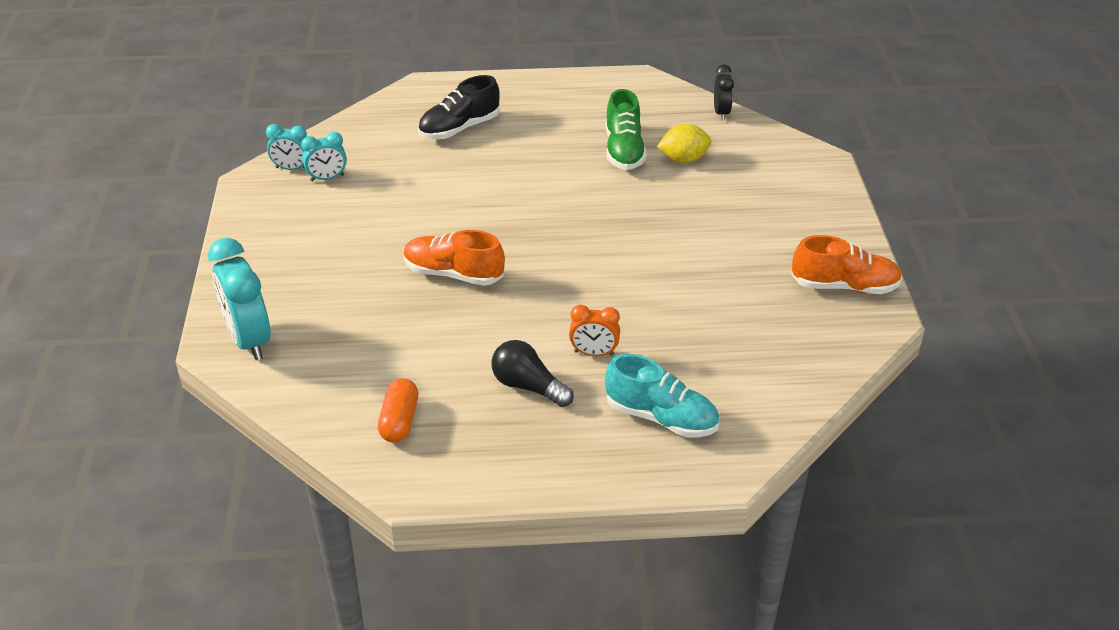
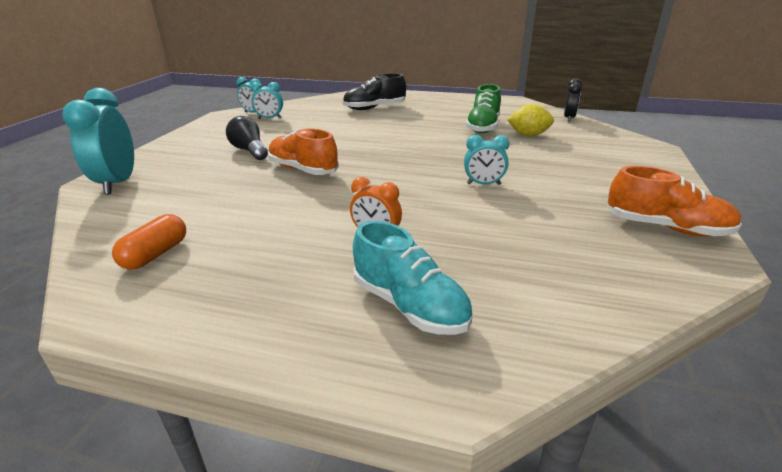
camera: 20 degrees right, 10 degrees down
black light bulb [491,340,574,407] -> black light bulb moved to [226,116,268,160]
none -> turquoise clock [464,135,509,185]

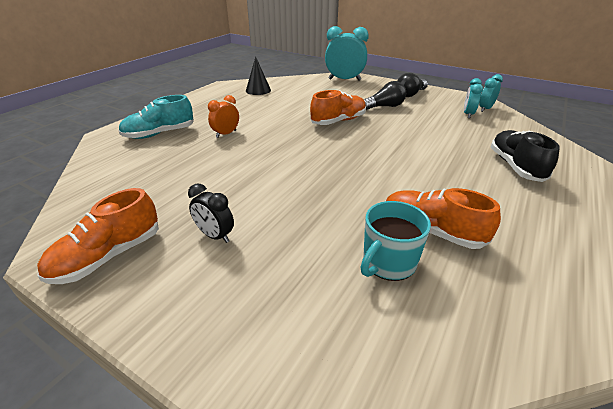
camera: 105 degrees right, 5 degrees up
orange capsule [112,214,186,270] -> black cone [246,56,271,95]
turquoise clock [464,135,509,185] -> none
green shoe [466,84,501,134] -> orange shoe [386,188,501,249]
yellow lemon [507,104,554,136] -> turquoise mug [361,201,431,281]
black clock [564,78,582,122] -> black clock moved to [188,184,234,243]
none -> black light bulb [398,73,428,97]

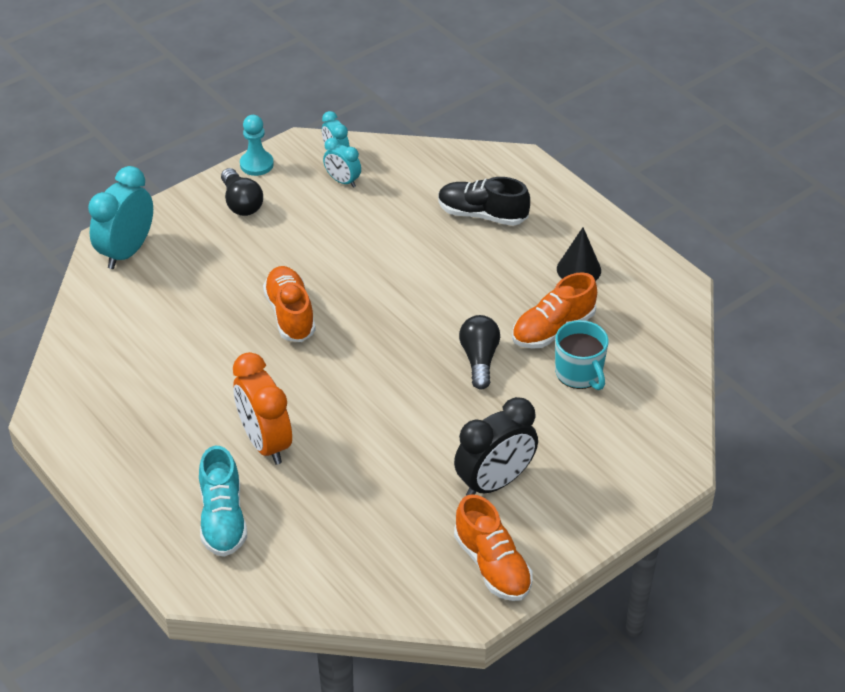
camera: 70 degrees left, 10 degrees up
black clock [188,184,234,243] -> black clock [454,397,538,496], size x1.81
orange clock [208,95,239,138] -> orange clock [233,352,292,465], size x1.81
black cone [246,56,271,95] -> black cone moved to [557,227,601,281]
black light bulb [363,81,406,110] -> black light bulb moved to [459,315,500,389]
none -> turquoise pawn [240,115,274,176]

